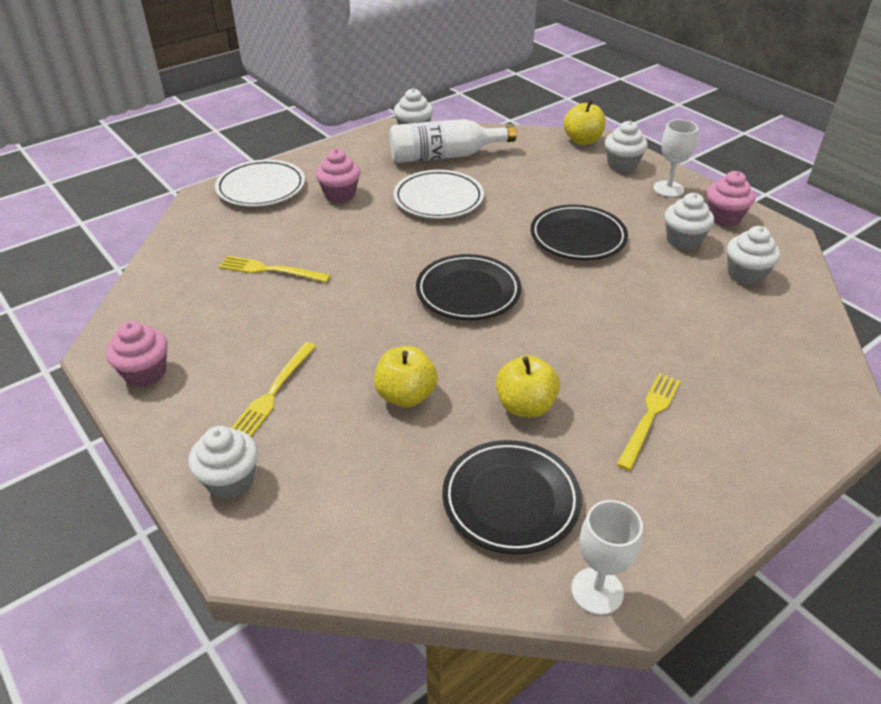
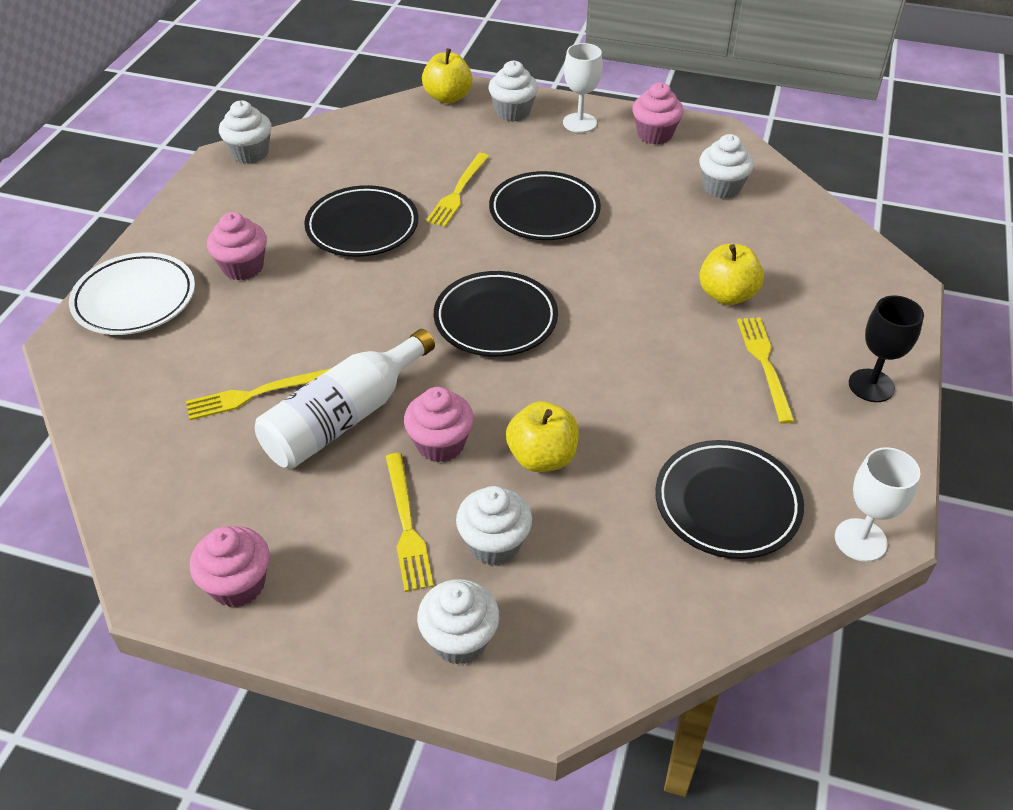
camera: 35 degrees left, 5 degrees up
white bottle [390,119,517,163] -> white bottle moved to [255,329,435,469]
white plate [394,170,484,219] -> black plate [304,185,418,257]
yellow apple [496,355,560,418] -> yellow apple moved to [699,244,764,305]
white cupcake [665,193,714,250] -> white cupcake moved to [456,486,532,565]
none -> pink cupcake [404,387,474,462]
none -> yellow fork [426,153,489,227]
none -> black goblet [849,296,924,402]

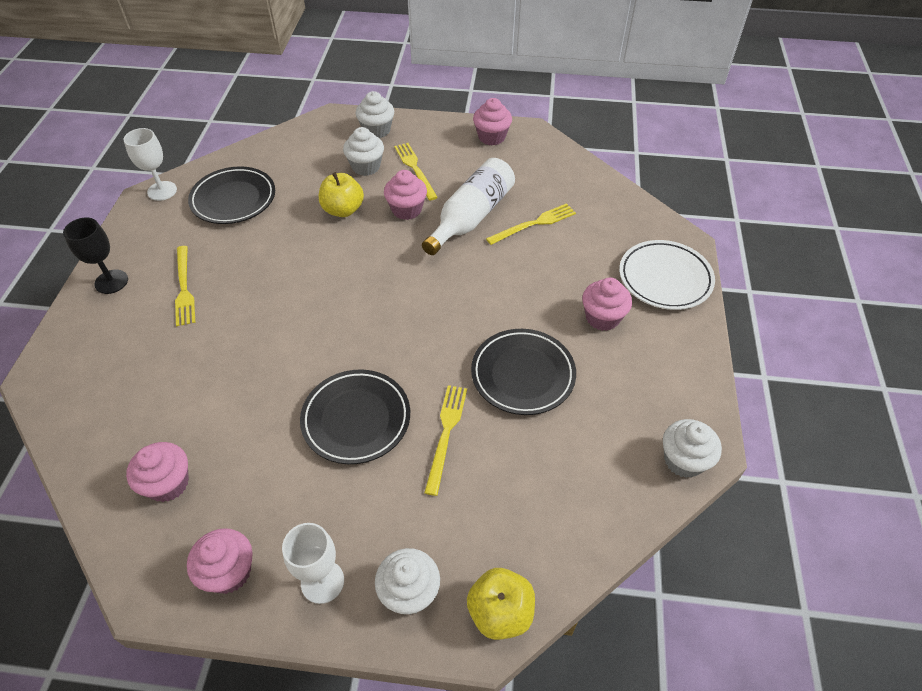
camera: 170 degrees right, 5 degrees up
black plate [434,271,558,357] -> none
white cupcake [699,134,754,199] -> pink cupcake [126,442,189,502]
yellow apple [699,244,764,305] -> none

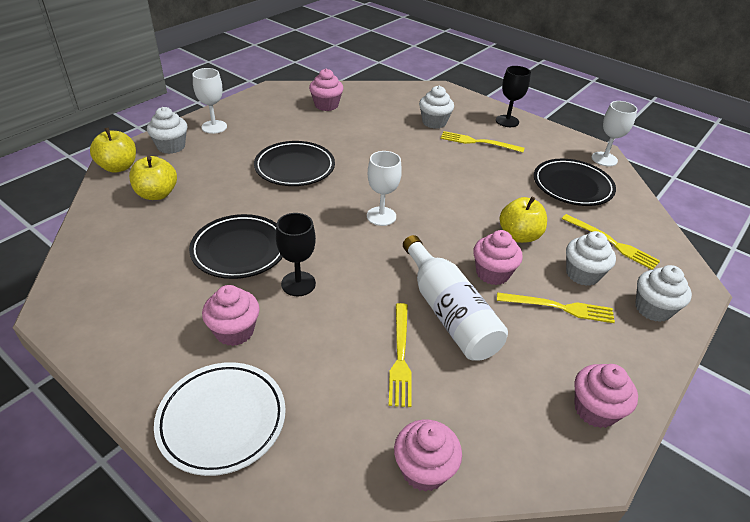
camera: 120 degrees right, 10 degrees down
pink cupcake [187,528,253,594] -> pink cupcake moved to [394,420,462,492]
yellow fork [424,385,467,496] -> yellow fork moved to [562,214,660,270]
white cupcake [663,419,722,478] -> white cupcake moved to [419,86,454,129]
none -> yellow apple [129,156,177,200]
none -> black goblet [276,213,316,296]
none -> white goblet [367,151,402,226]

